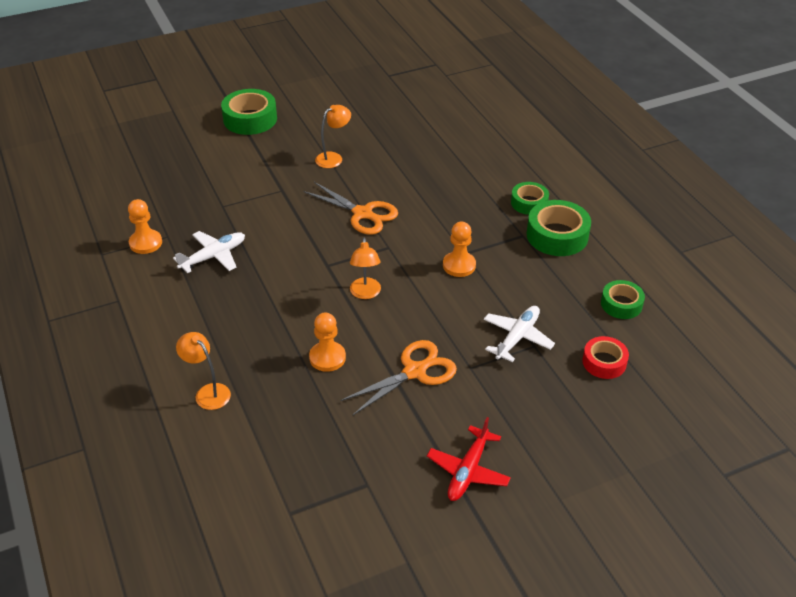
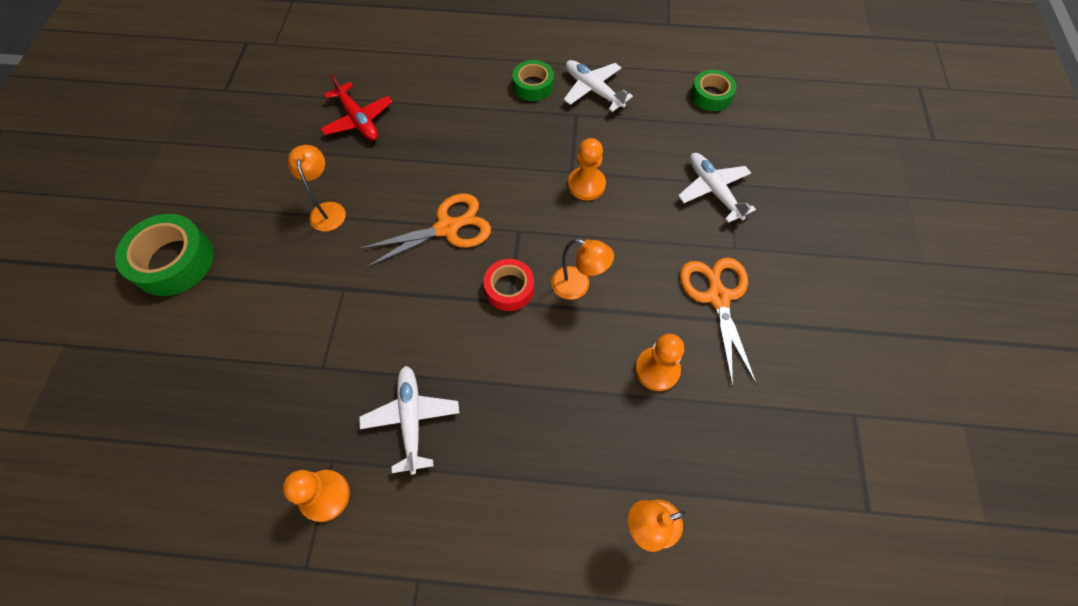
camera: 60 degrees left, 20 degrees up
red plane [427,417,511,501] -> red plane moved to [320,74,392,140]
green tape [527,200,591,256] -> white plane [564,60,633,112]
red tape [582,336,629,379] -> red tape moved to [483,259,534,311]

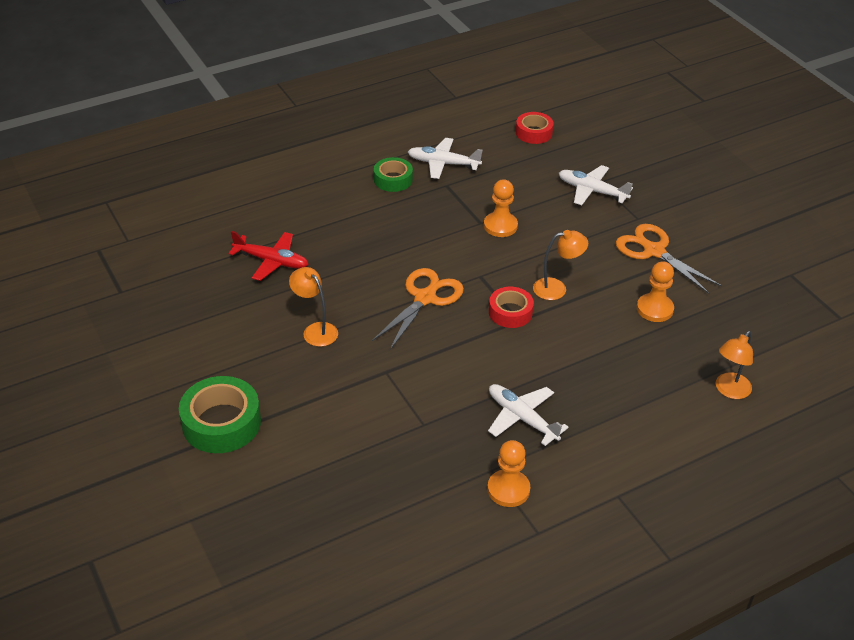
camera: 35 degrees left, 20 degrees down
green tape [691,70,737,111] -> red tape [516,112,554,144]

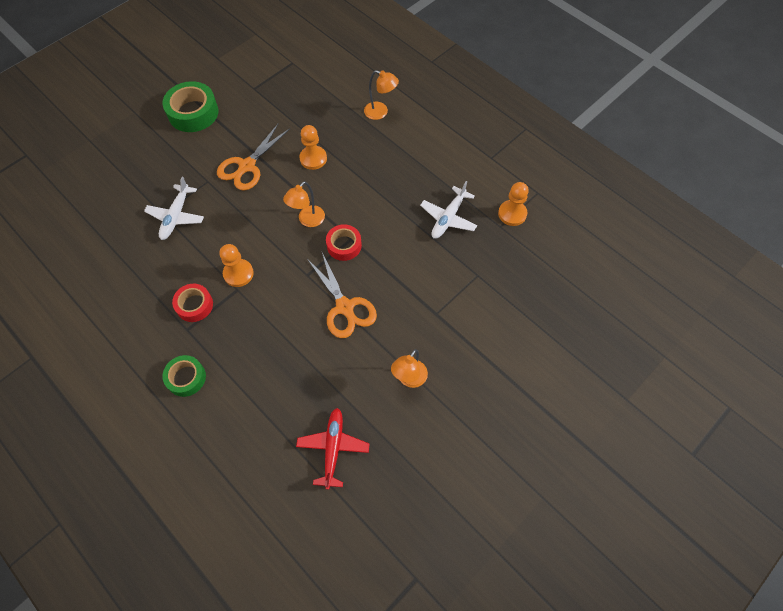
camera: 105 degrees left, 20 degrees up
green tape [179,376,261,453] -> green tape moved to [162,81,218,132]
orange scissors [372,268,464,350] -> orange scissors turned 135 degrees counterclockwise [307,252,377,338]
white plane [408,138,483,179] -> none
red tape [516,112,554,144] -> red tape moved to [172,284,213,322]
orange lamp [533,230,588,300] -> orange lamp turned 120 degrees counterclockwise [283,181,325,227]

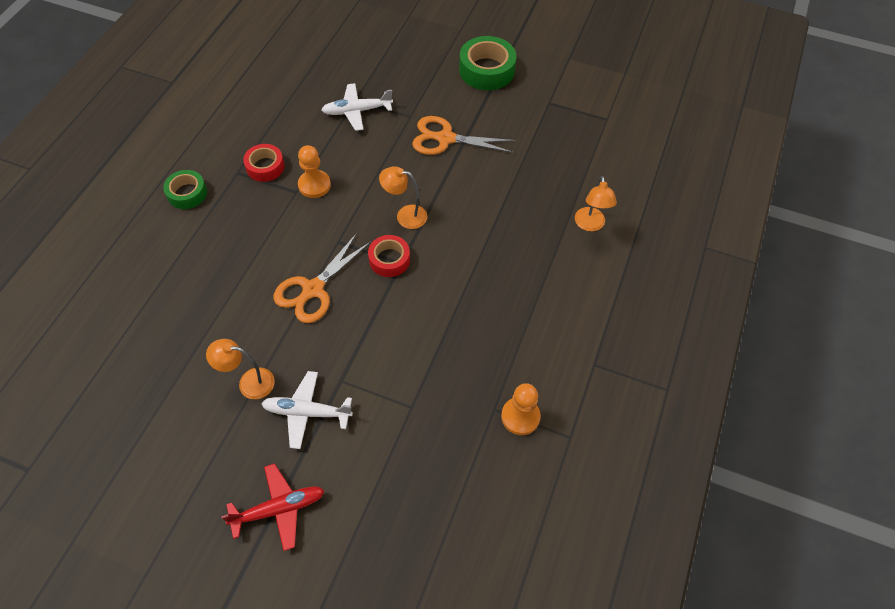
camera: 65 degrees right, 5 degrees down
red plane [296,408,369,490] -> red plane moved to [221,463,325,551]
orange pawn [299,125,327,170] -> none
white plane [420,181,477,239] -> white plane moved to [261,371,353,449]

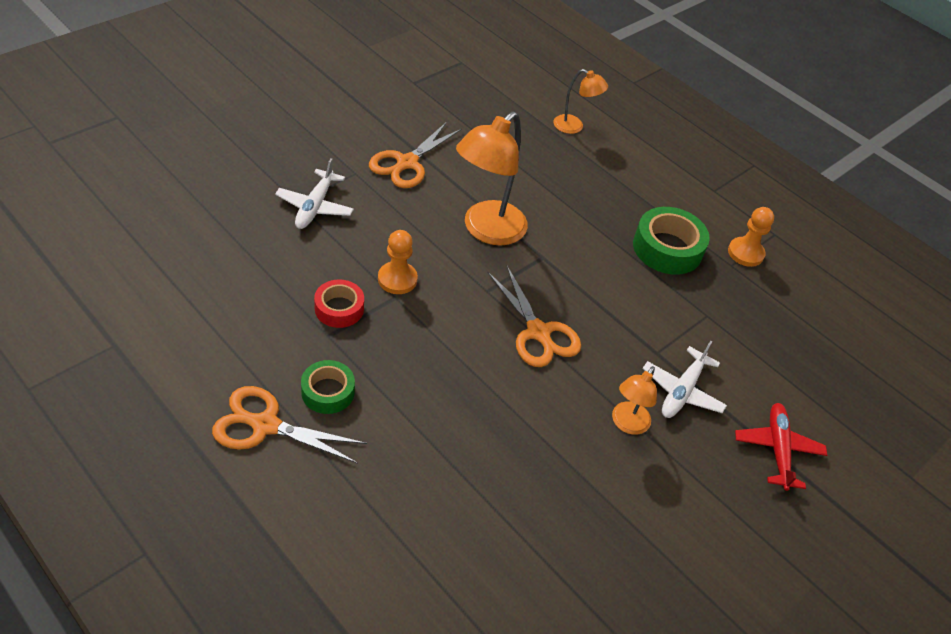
camera: 70 degrees left, 10 degrees down
red tape [368,235,410,277] -> none
orange lamp [379,166,428,229] -> orange lamp [456,111,528,246], size x1.87
green tape [459,36,516,90] -> green tape moved to [633,207,710,275]
none -> orange scissors [212,386,367,464]

